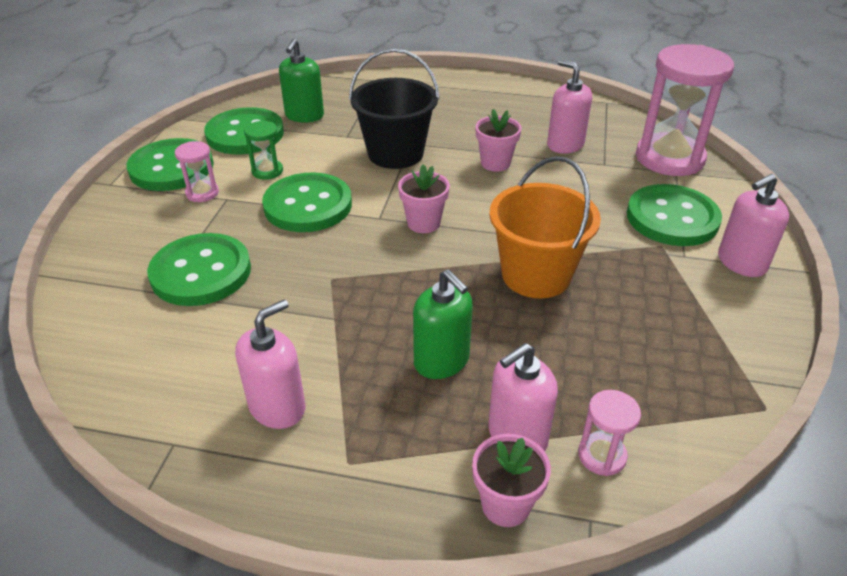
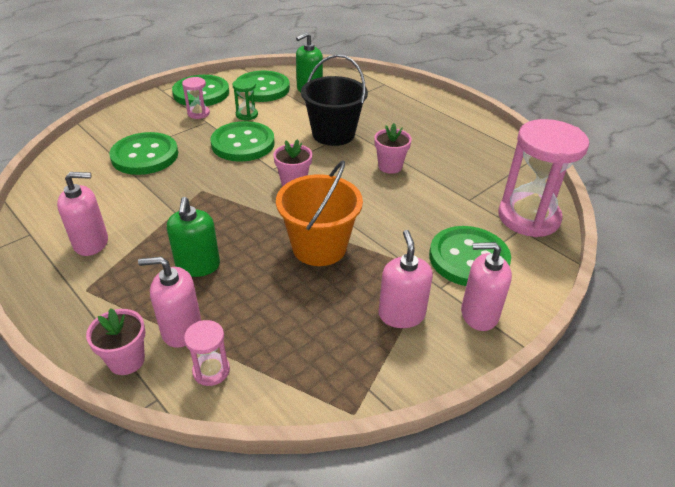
camera: 35 degrees right, 0 degrees up
pink soap dispenser [547,60,592,154] -> pink soap dispenser moved to [379,230,433,328]

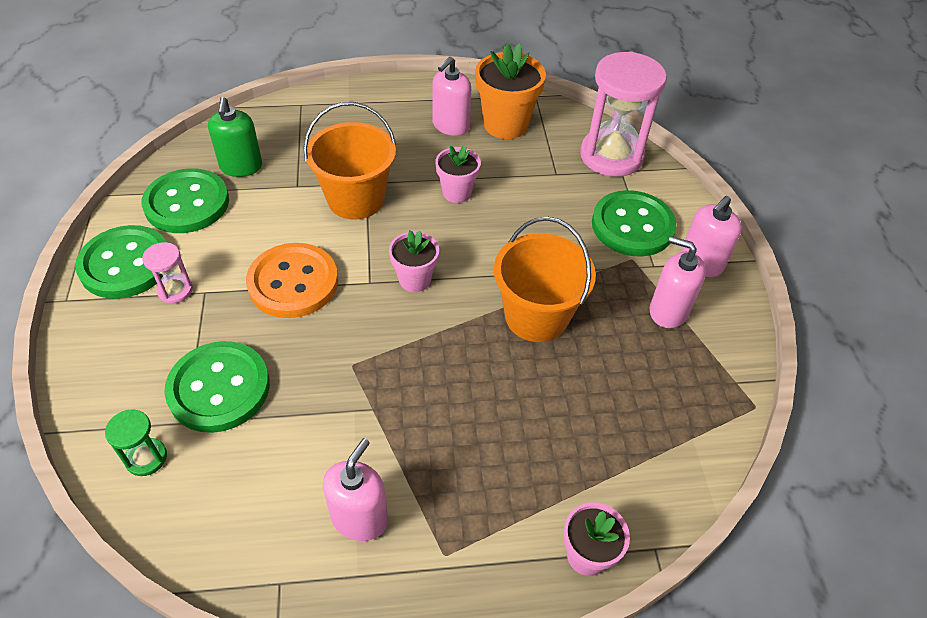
camera: 55 degrees left, 10 degrees up
pink soap dispenser [138,257,201,348] -> pink soap dispenser moved to [433,56,471,136]
green soap dispenser [167,197,220,277] -> none
pink hourglass [184,320,230,386] -> none
green button [210,121,275,162] -> orange button [246,243,338,318]
green hourglass [232,78,258,120] -> green hourglass moved to [105,409,167,476]
black bucket [301,54,368,146] -> orange bucket [304,102,396,219]
none -> orange flower pot [475,43,546,139]

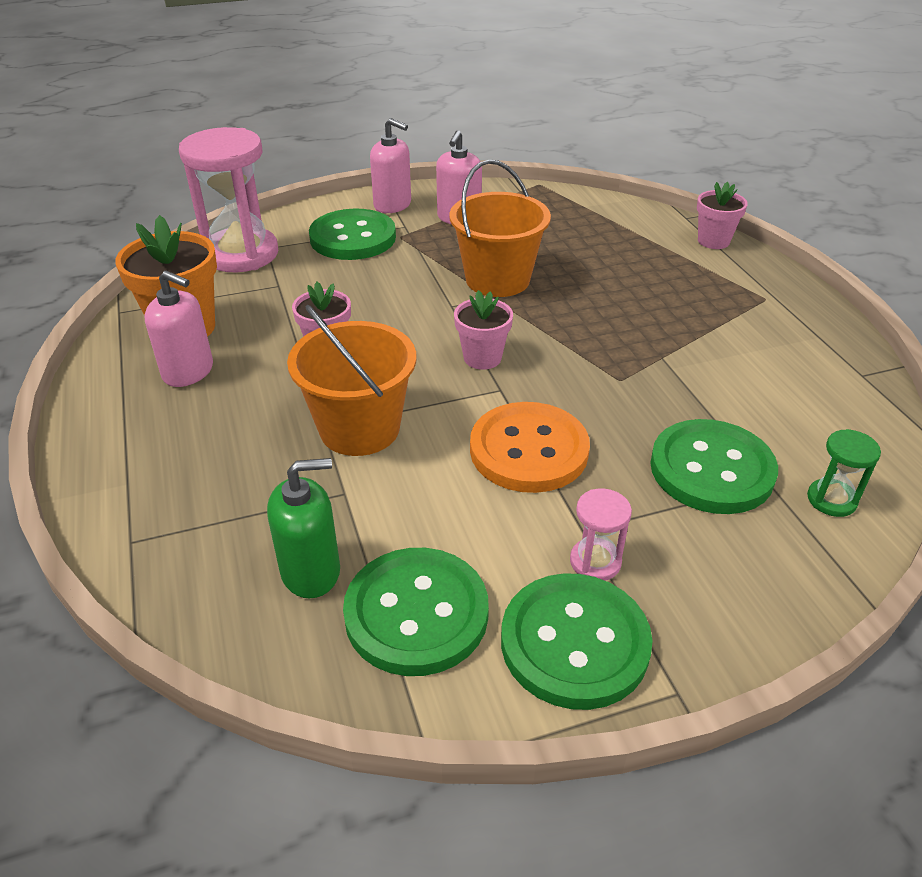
camera: 100 degrees left, 10 degrees down
pink soap dispenser [323,438,388,541] -> none

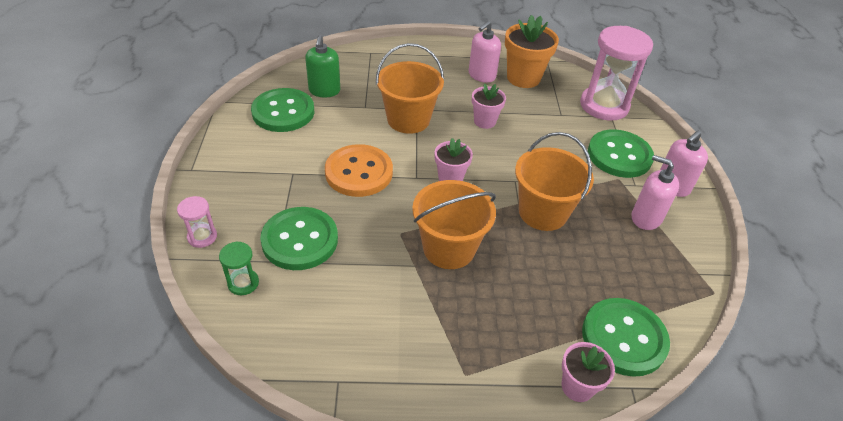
camera: 105 degrees right, 5 degrees up
green button [501,573,653,710] -> green button moved to [582,298,670,377]
pink hourglass [570,488,632,581] -> pink hourglass moved to [177,196,217,248]
none -> orange bucket [412,180,496,269]

